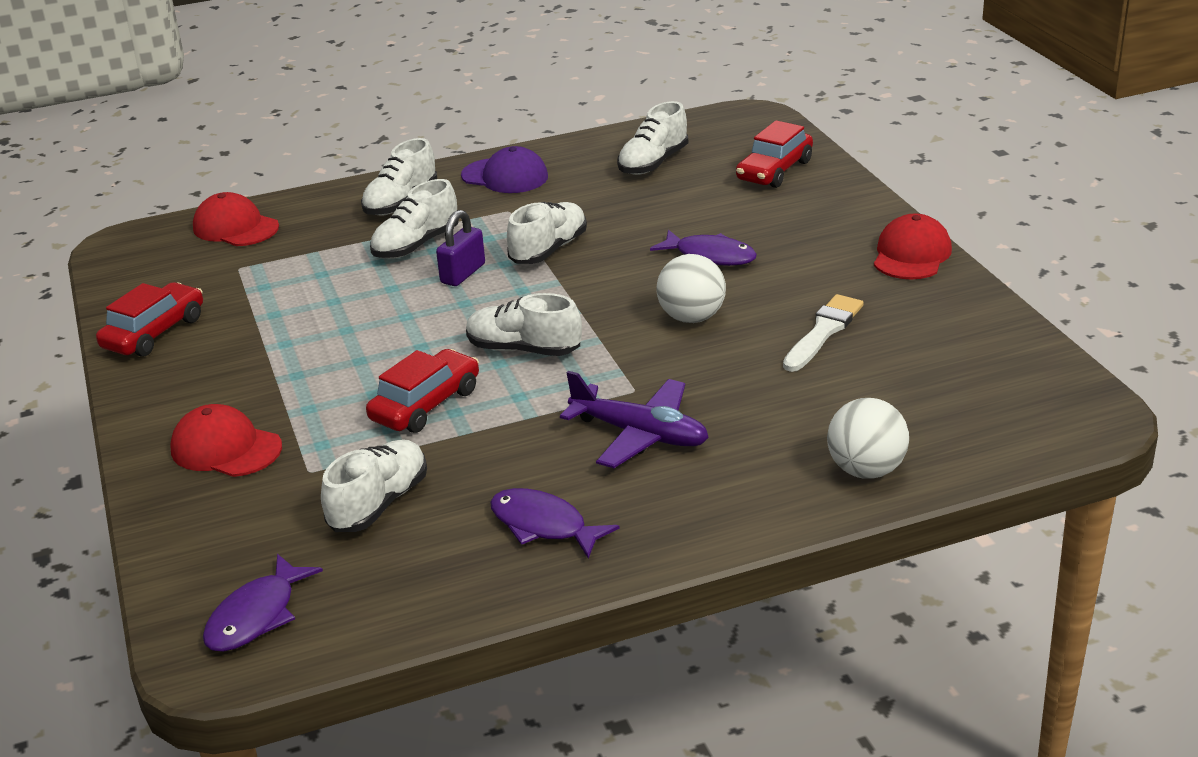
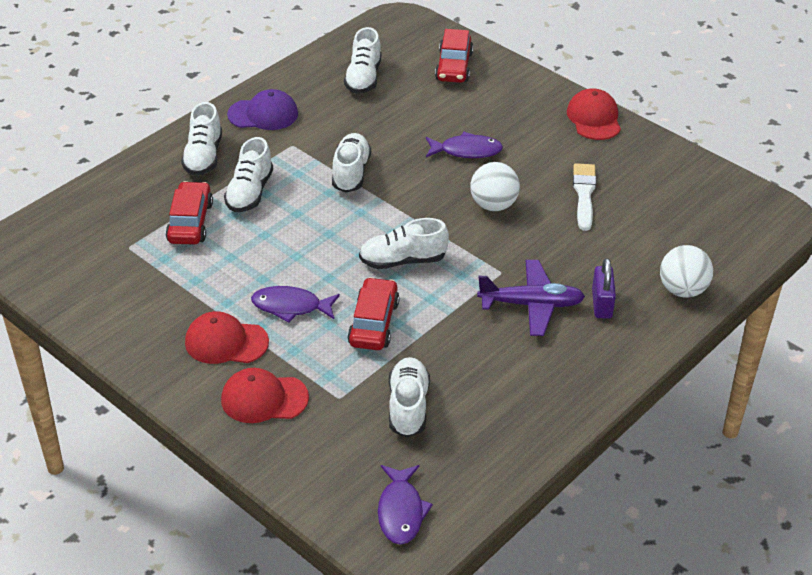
camera: 30 degrees left, 10 degrees up
red car [96,282,203,357] -> red car moved to [166,181,213,245]
red cap [193,192,279,246] -> red cap moved to [185,311,269,364]
purple padlock [436,210,485,286] -> purple padlock moved to [592,258,616,319]
purple fish [490,488,620,559] -> purple fish moved to [251,286,340,323]

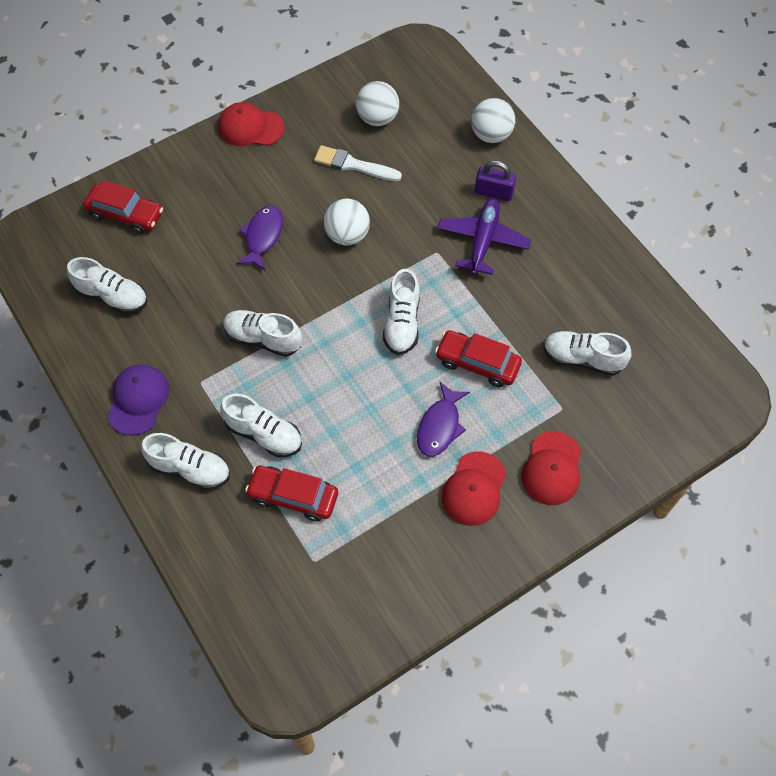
camera: 75 degrees left, 20 degrees up
purple fish [378,465,433,545] -> none
none -> white ball [356,81,399,126]

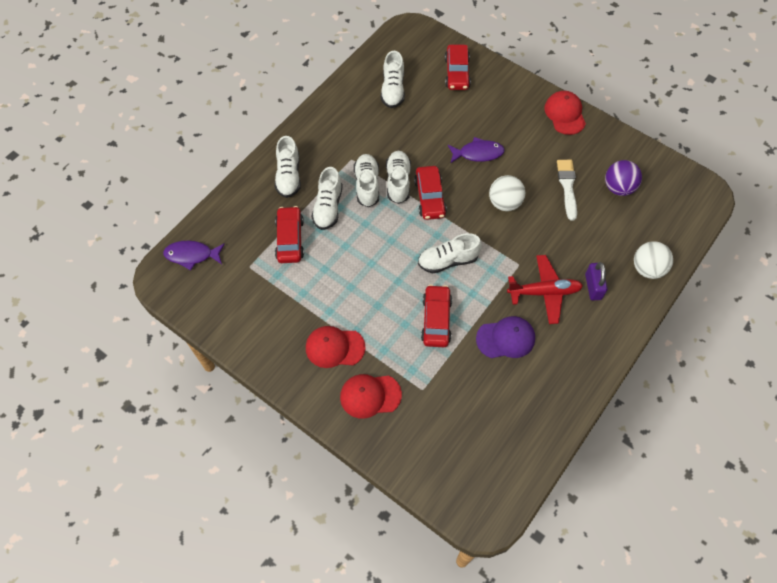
camera: 70 degrees right, 0 degrees up
purple cap [108,364,169,436] -> purple cap moved to [476,316,535,358]
white ball [356,81,399,126] -> purple ball [605,160,642,196]
purple fish [417,382,470,457] -> purple fish moved to [163,240,225,270]
purple plane [437,198,531,275] -> red plane [507,255,583,324]
white shoe [543,331,631,376] -> white shoe moved to [354,154,379,207]
none -> red car [414,166,447,220]

